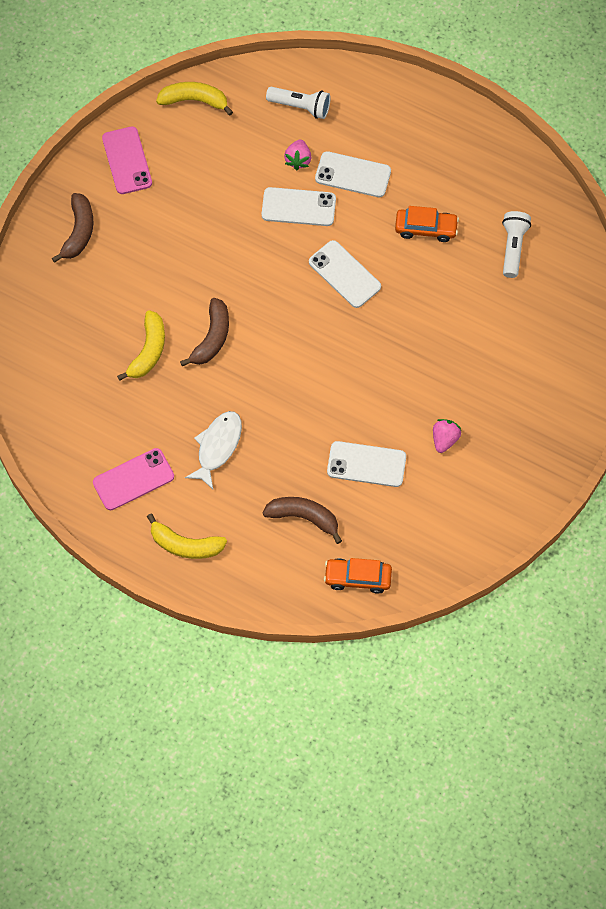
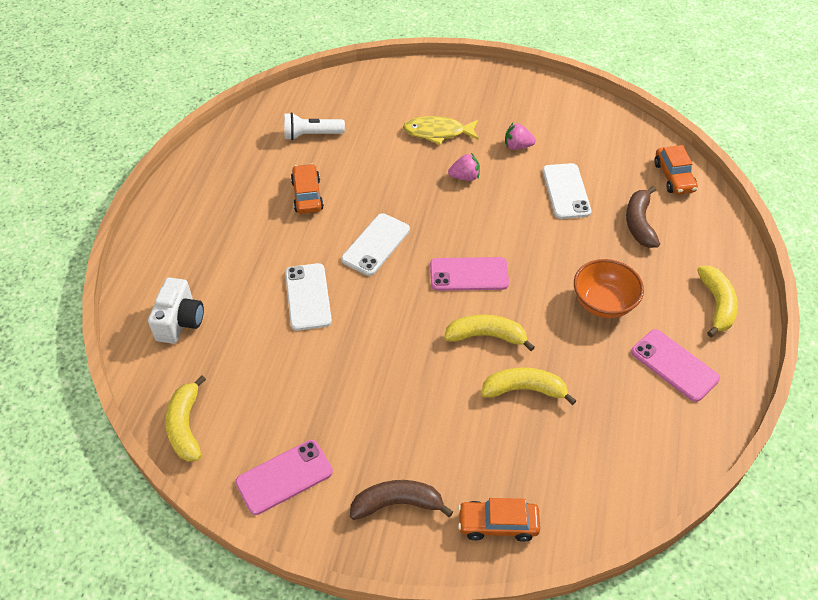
camera: 105 degrees left, 15 degrees down
brown banana [180,298,229,367] -> yellow banana [444,315,535,351]
white fish [185,411,242,489] -> orange bowl [574,259,644,318]
white flashlight [266,87,330,119] -> white camera [148,277,204,344]
pink strawberry [284,140,312,170] -> pink strawberry moved to [448,153,480,181]
white phone [315,151,391,197] -> none
none -> yellow fish [403,116,479,145]
none -> pink phone [430,257,509,291]
none -> orange car [458,498,540,542]

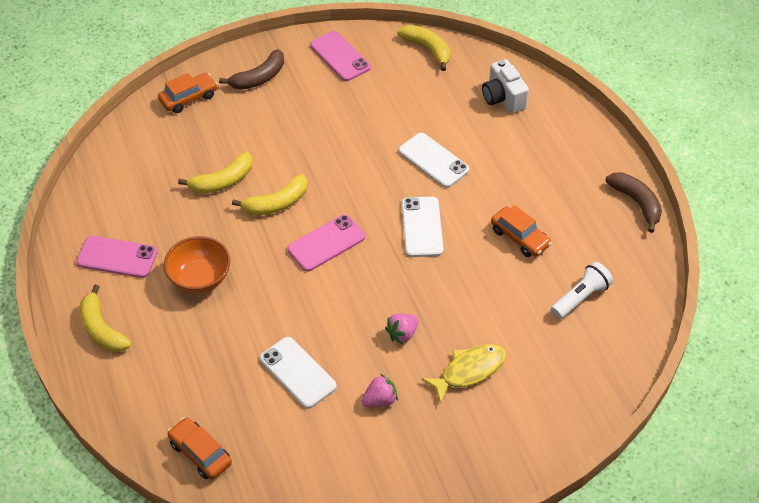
camera: 145 degrees right, 0 degrees up
pink phone [235,440,333,515] -> pink phone turned 60 degrees counterclockwise [310,31,371,81]
brown banana [626,186,660,248] -> brown banana moved to [606,172,662,233]

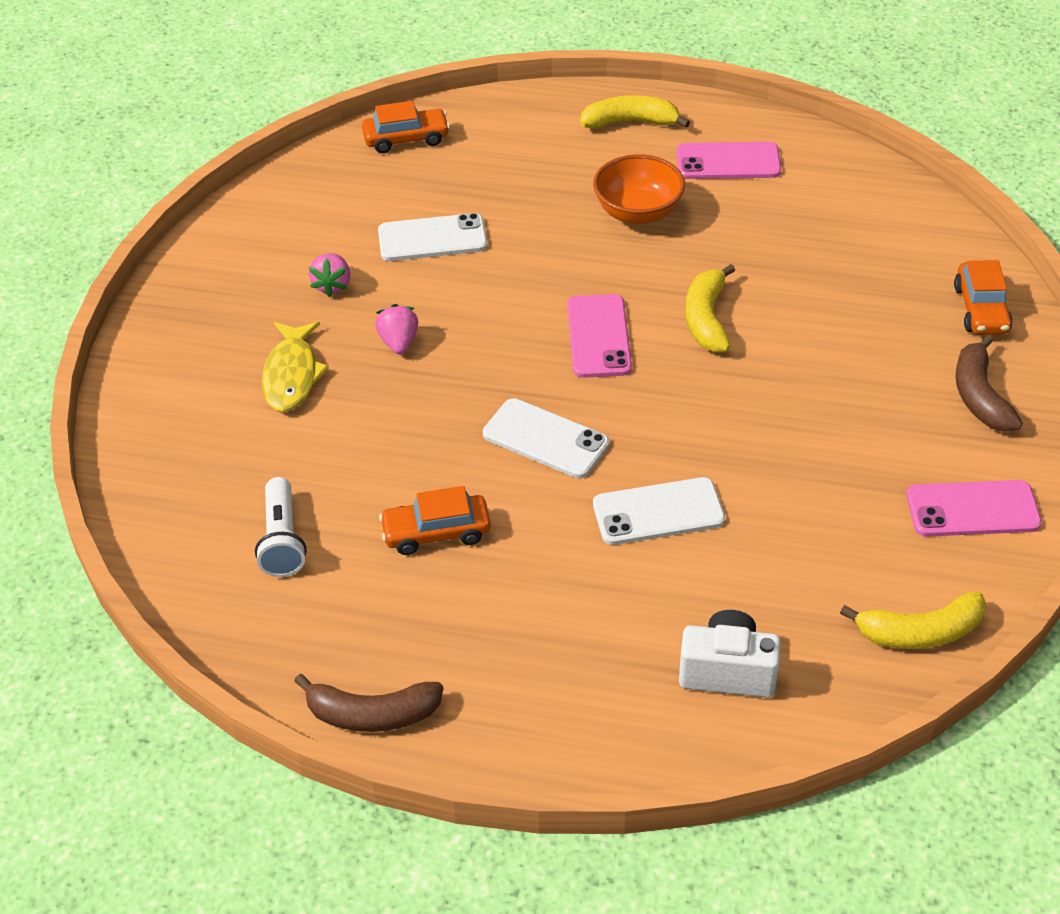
camera: 125 degrees right, 5 degrees down
pink phone [76,236,158,278] -> pink phone turned 45 degrees clockwise [676,142,781,179]
yellow banana [178,152,252,194] -> none

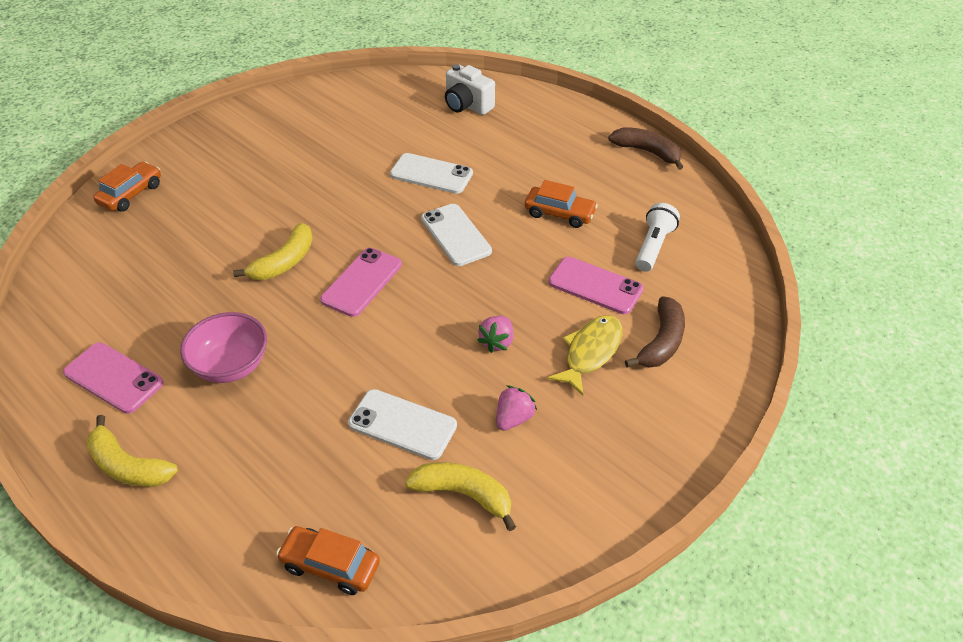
camera: 150 degrees left, 0 degrees up
orange bowl [593,154,685,225] -> pink bowl [180,312,267,383]
yellow banana [840,591,986,649] -> yellow banana moved to [405,462,516,531]
pink phone [906,480,1042,537] -> pink phone moved to [549,257,644,314]
brown banana [956,335,1023,432] -> brown banana moved to [625,296,685,367]

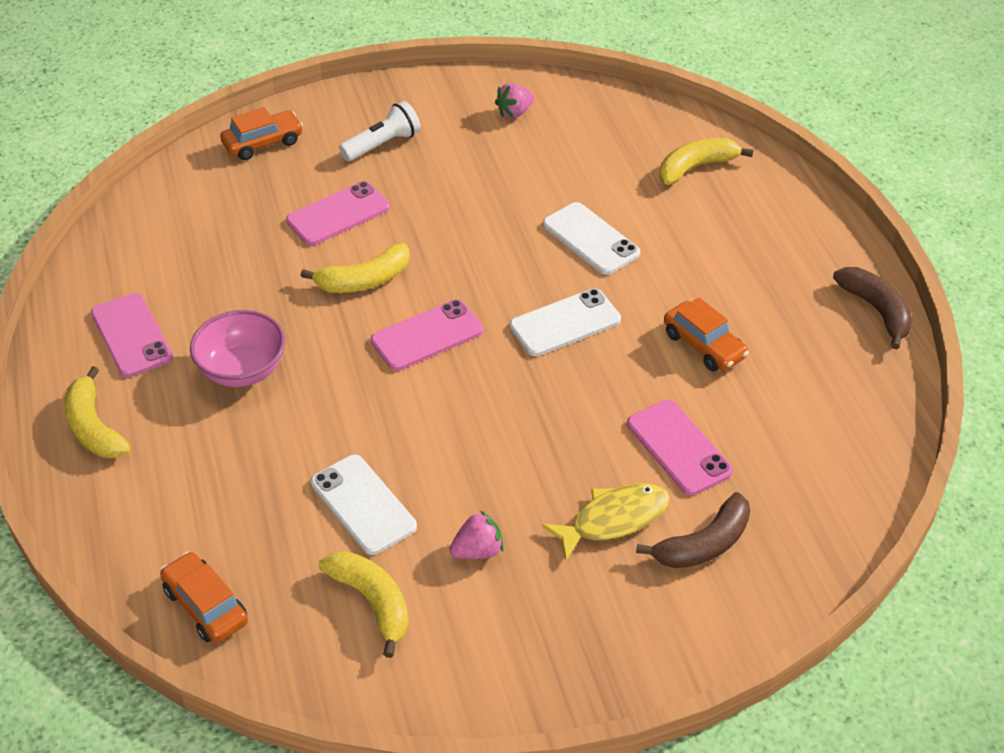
camera: 30 degrees right, 0 degrees up
white phone [421,204,492,266] -> white phone turned 60 degrees clockwise [510,289,621,356]
white camera [445,64,495,115] -> yellow banana [659,138,754,185]
pink strawberry [477,316,513,353] -> pink strawberry moved to [495,83,534,118]
white flashlight [635,203,680,272] -> white flashlight moved to [339,101,421,161]
none -> pink phone [286,181,390,245]

